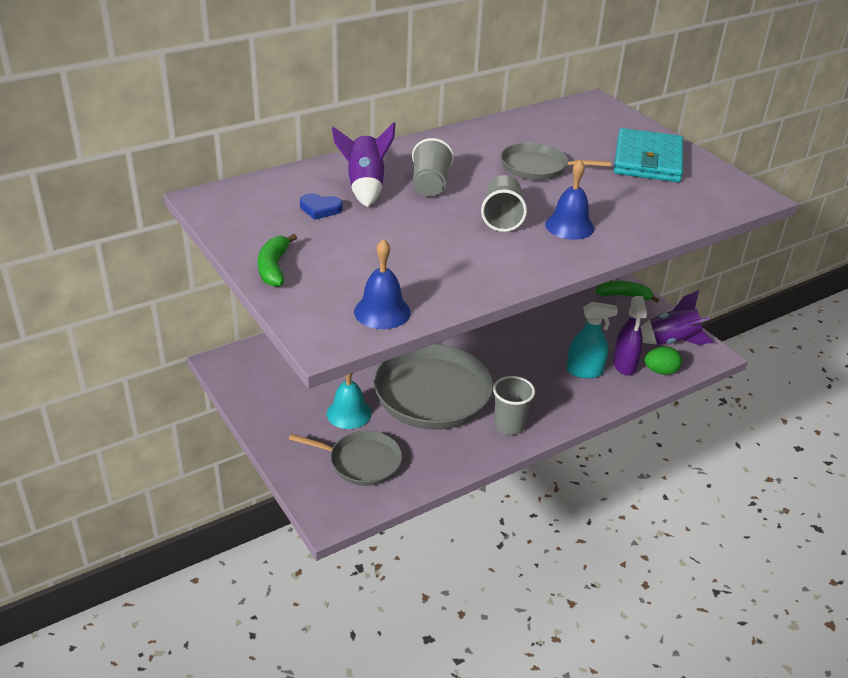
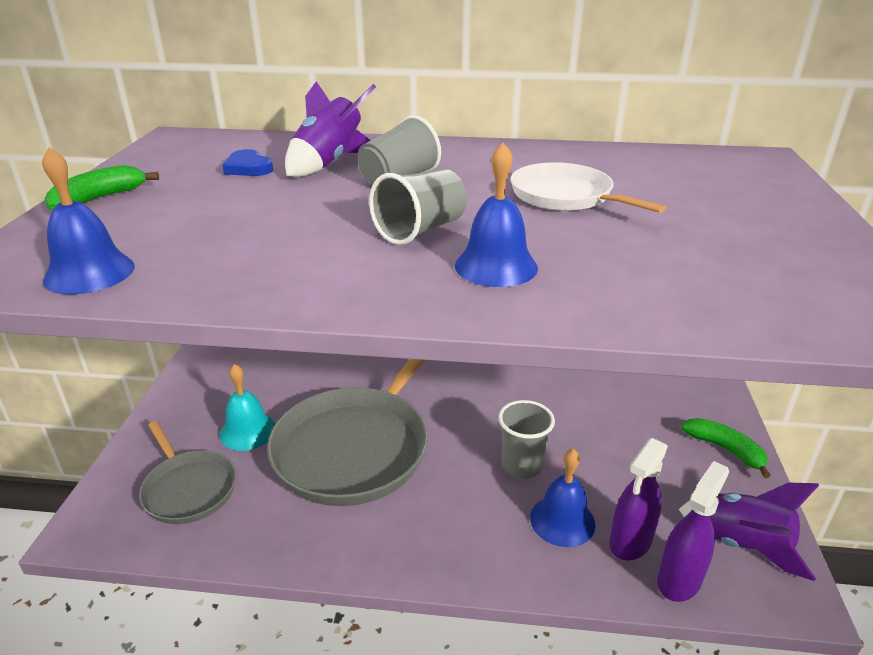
camera: 40 degrees right, 5 degrees down
grey cup [493,376,535,435] -> grey cup moved to [498,400,555,478]
grey pan [501,142,611,180] -> white pan [511,162,666,213]
turquoise spray bottle [566,302,618,378] -> blue bell [530,448,595,547]
turquoise wallet [614,128,683,182] -> none
green egg [645,347,682,375] -> purple spray bottle [657,461,729,602]

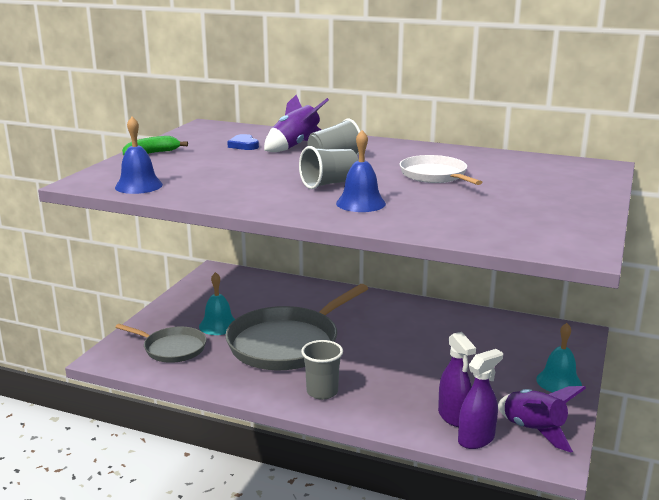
camera: 15 degrees right, 10 degrees down
grey pan [139,421,236,524] -> grey pan turned 45 degrees counterclockwise [115,324,207,363]
grey cup [498,400,555,478] -> grey cup moved to [301,340,343,400]
blue bell [530,448,595,547] -> none
purple spray bottle [609,438,668,560] -> purple spray bottle turned 75 degrees counterclockwise [438,332,476,427]
green banana [681,418,771,478] -> turquoise bell [536,323,582,392]

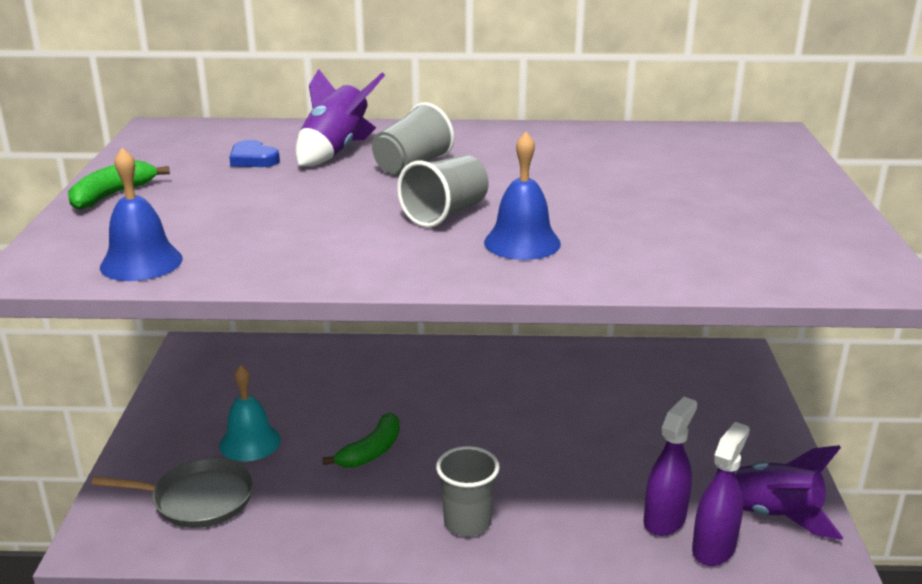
camera: 20 degrees left, 5 degrees up
grey pan [225,284,368,370] -> green banana [322,413,400,468]
white pan [399,155,482,185] -> none
purple spray bottle [438,332,476,427] -> purple spray bottle turned 105 degrees counterclockwise [643,397,697,536]
turquoise bell [536,323,582,392] -> none

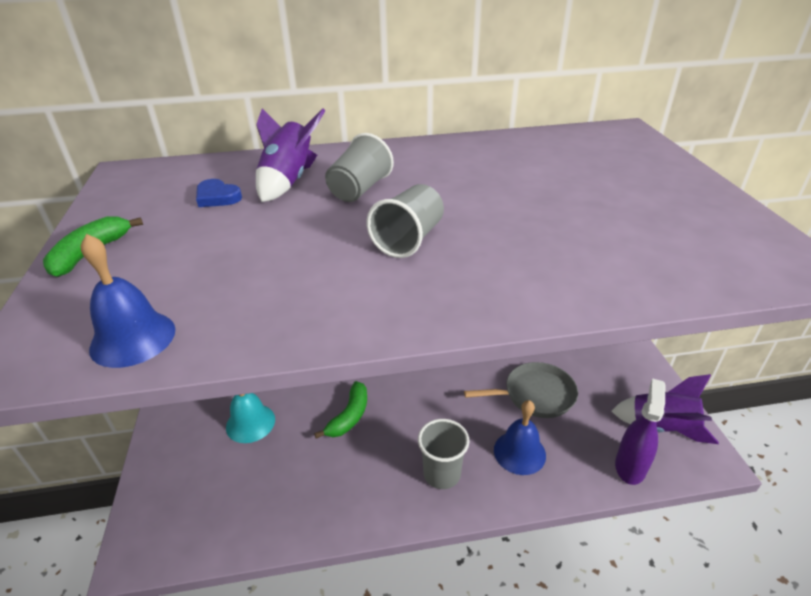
camera: 10 degrees left, 10 degrees up
grey pan [91,458,254,528] -> grey pan moved to [464,362,578,418]
blue bell [484,132,561,260] -> blue bell moved to [494,400,546,475]
purple spray bottle [643,397,697,536] -> none

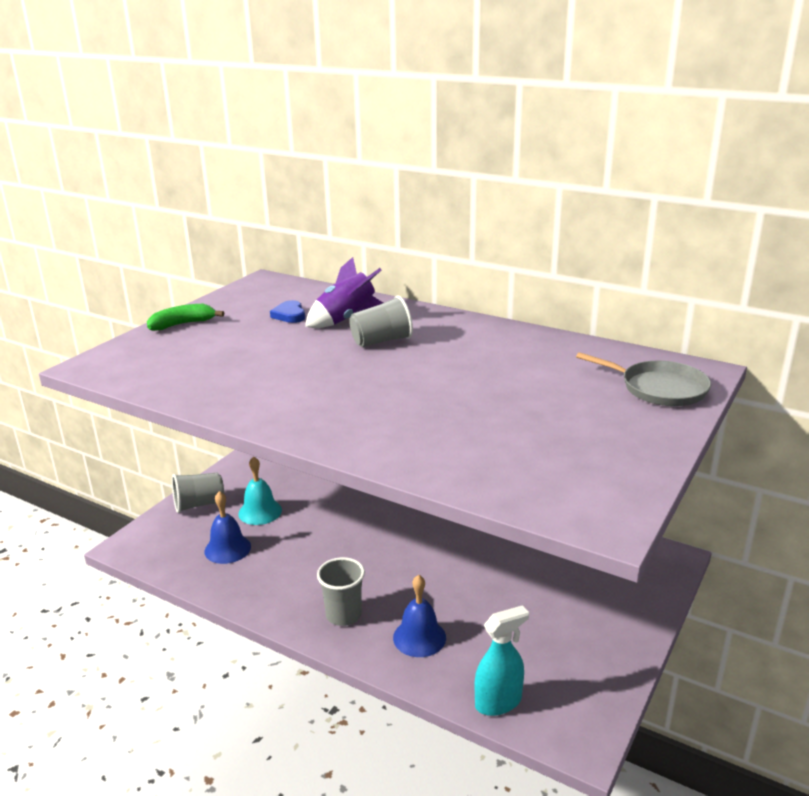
camera: 40 degrees right, 10 degrees down
blue bell [81,234,175,368] -> blue bell moved to [205,491,251,564]
green banana [314,381,367,439] -> none
grey cup [367,184,444,258] -> grey cup moved to [172,473,224,513]
grey pan [464,362,578,418] -> grey pan moved to [576,352,711,406]
purple rocket [612,374,719,444] -> none
purple spray bottle [615,378,665,485] -> turquoise spray bottle [475,605,529,716]

